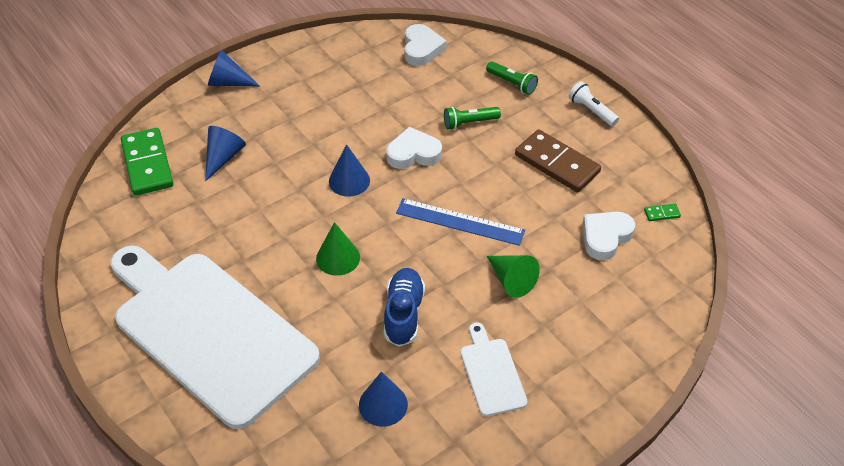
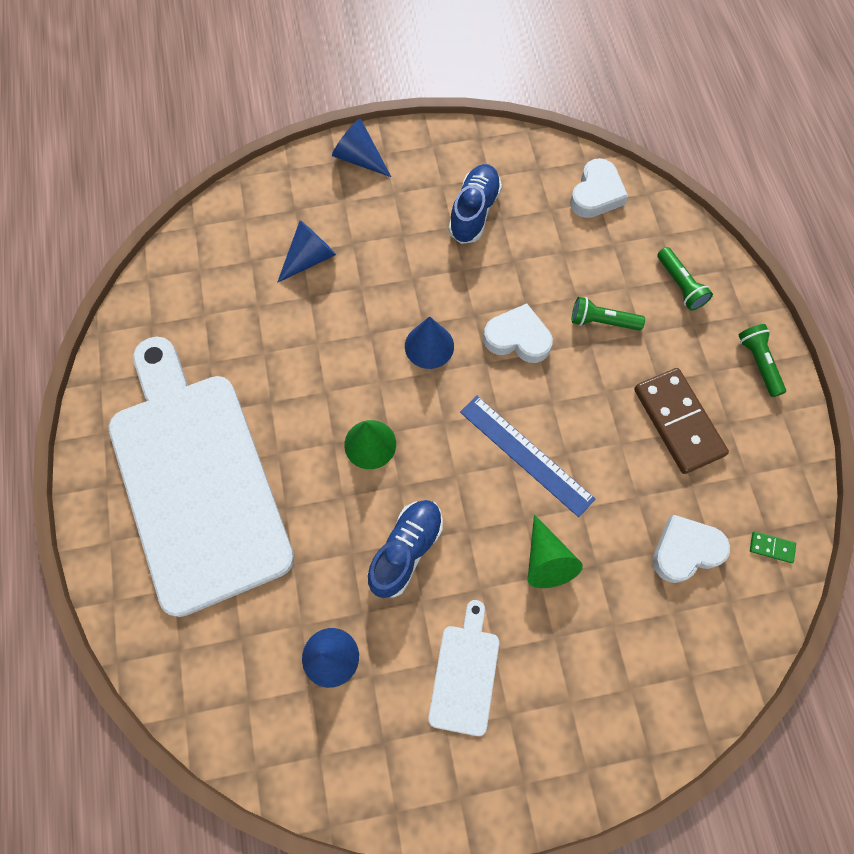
camera: 25 degrees right, 20 degrees up
green domino [121,128,173,196] -> none
white flashlight [569,81,619,126] -> green flashlight [738,324,786,397]
none -> blue shoe [448,164,502,244]

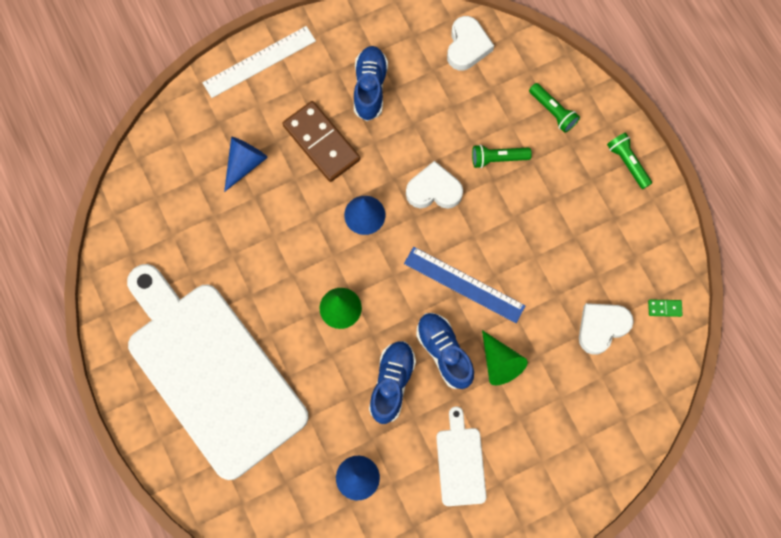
camera: 15 degrees left, 5 degrees up
blue cone [332,119,391,177] -> white ruler [202,26,316,98]
brown domino [634,368,729,474] -> brown domino moved to [283,101,360,182]
none -> blue shoe [416,313,474,389]

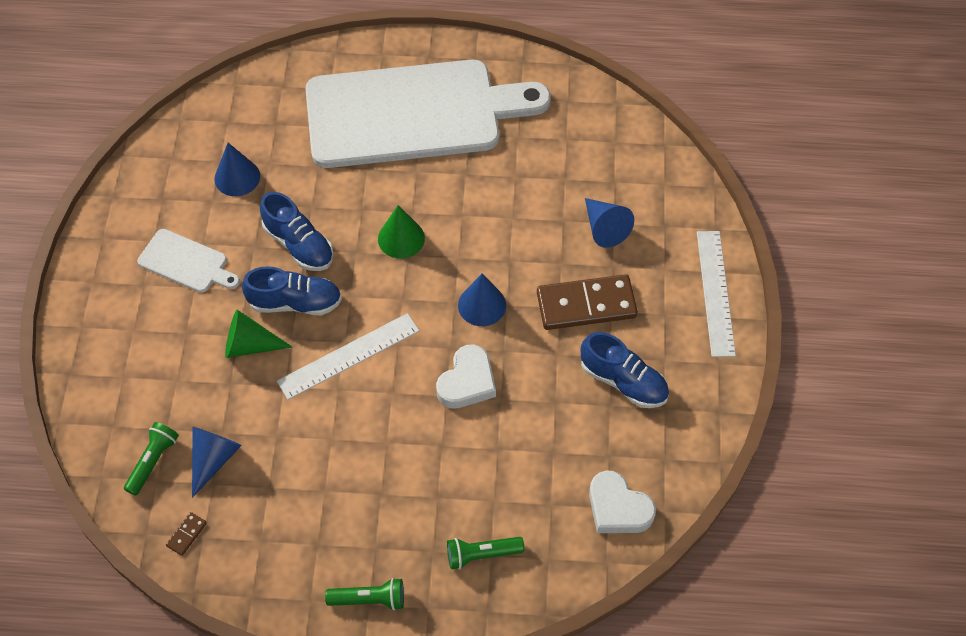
camera: 120 degrees right, 15 degrees down
blue ruler [404,247,525,323] -> white ruler [277,313,419,400]
green flashlight [472,144,532,168] -> green flashlight moved to [124,422,179,496]
white heart [579,303,634,355] -> blue cone [192,427,242,498]
green domino [648,299,683,317] -> brown domino [166,512,207,556]

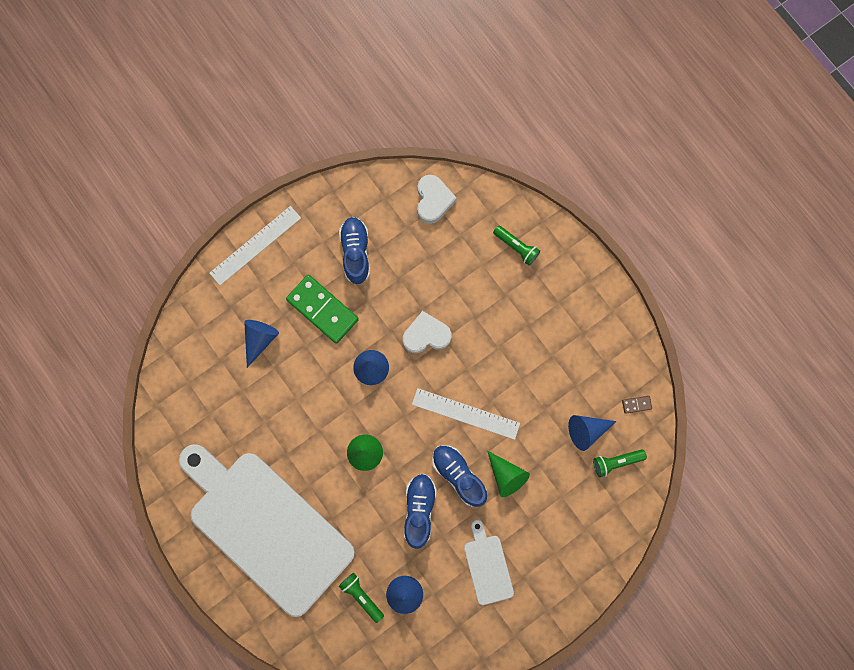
camera: 130 degrees left, 20 degrees up
green flashlight [325,578,404,610] -> green flashlight moved to [339,573,384,623]
brown domino [537,274,638,330] -> green domino [286,275,359,344]

